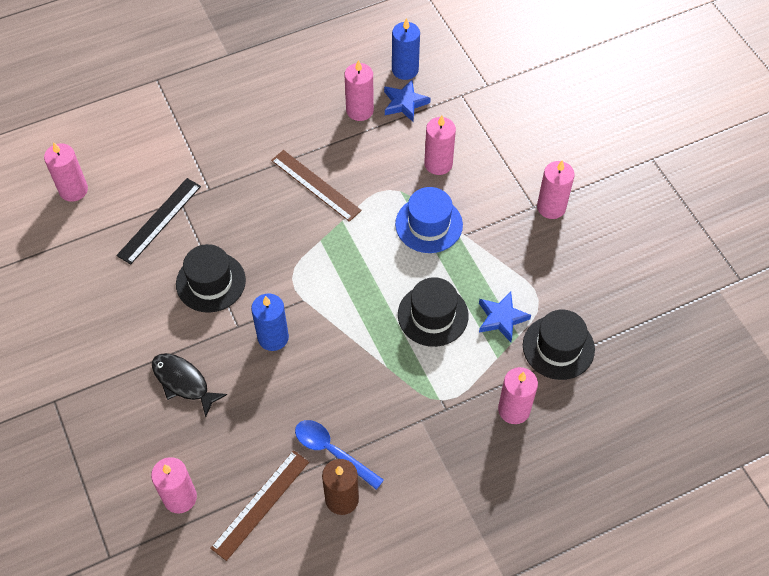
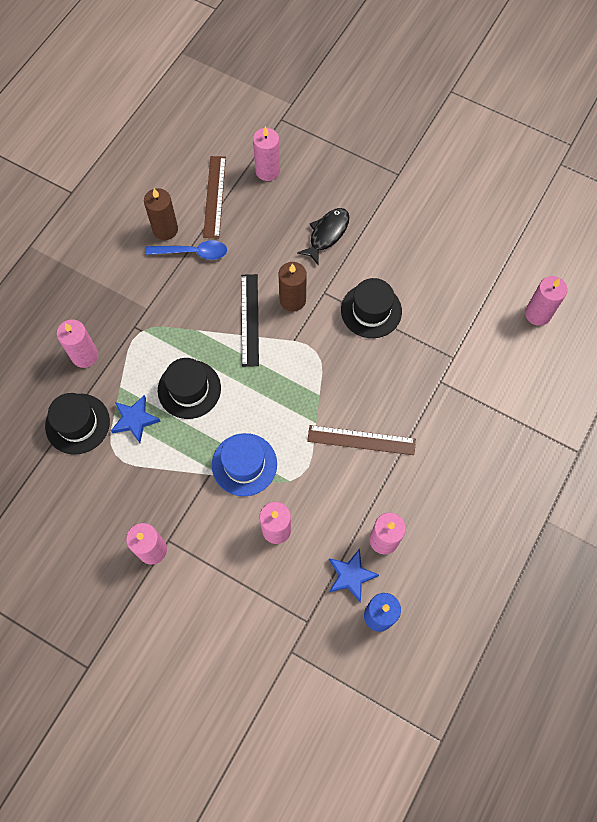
camera: 145 degrees right, 10 degrees up
black ruler [116,178,201,265] -> black ruler moved to [241,274,259,367]
black fish [152,353,227,417] -> black fish turned 60 degrees counterclockwise [297,208,349,266]
blue candle [251,293,289,351] -> brown candle [279,262,307,312]

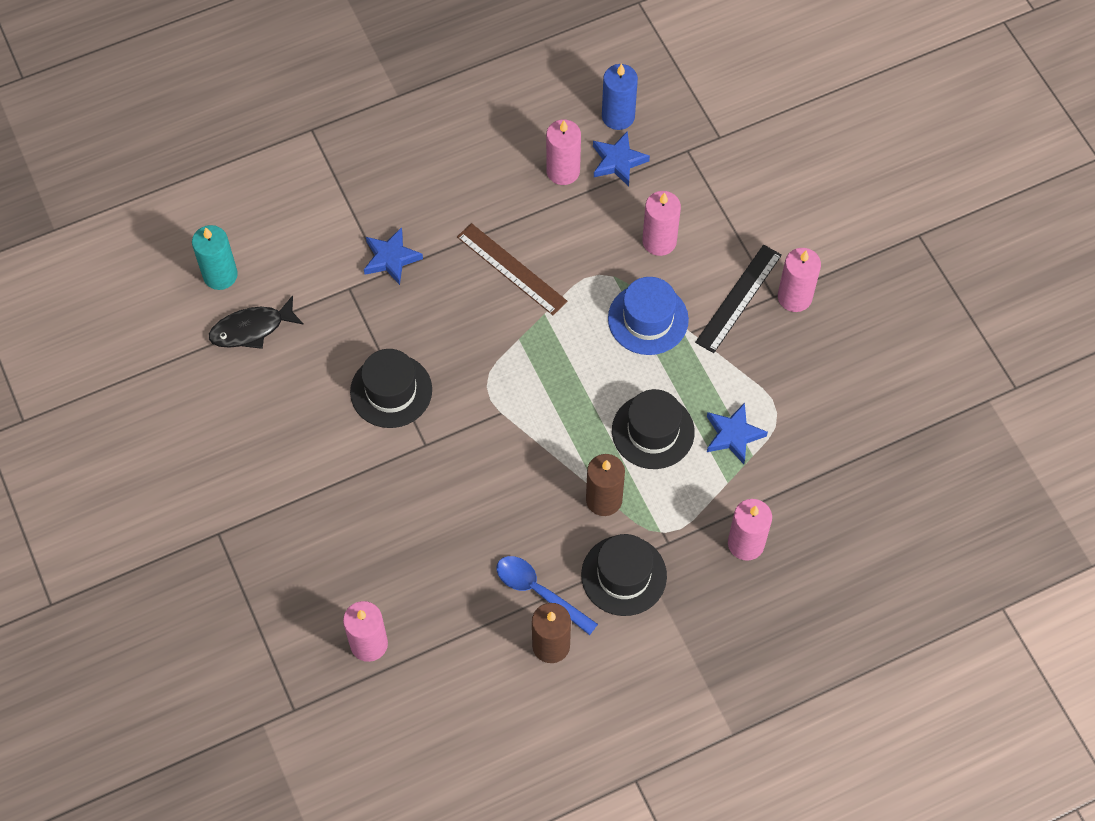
camera: 145 degrees left, 5 degrees down
black hat [45,393,110,455] -> black hat moved to [581,534,667,616]
brown ruler [203,156,226,238] -> none
black ruler [241,274,259,367] -> black ruler moved to [695,245,782,353]
brown candle [279,262,307,312] -> brown candle moved to [586,454,625,516]
black fish [297,208,349,266] -> black fish moved to [209,295,304,349]
pink candle [525,276,568,326] -> turquoise candle [192,225,238,290]
none -> blue star [364,227,423,285]

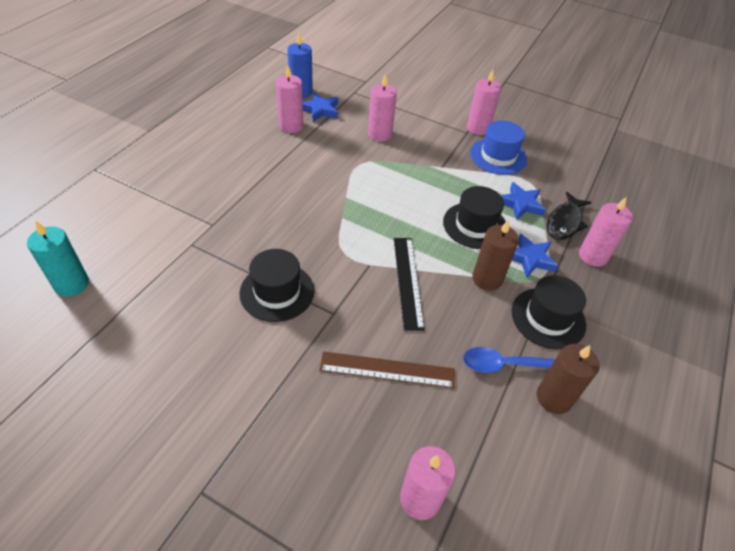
camera: 40 degrees left, 15 degrees down
black fish [209,295,304,349] -> black fish moved to [547,192,591,240]
blue star [364,227,423,285] -> blue star moved to [512,234,558,278]
brown ruler [457,223,568,315] -> brown ruler moved to [319,351,455,388]
blue hat [608,277,689,355] -> blue hat moved to [470,120,527,175]
black ruler [695,245,782,353] -> black ruler moved to [394,238,425,331]

